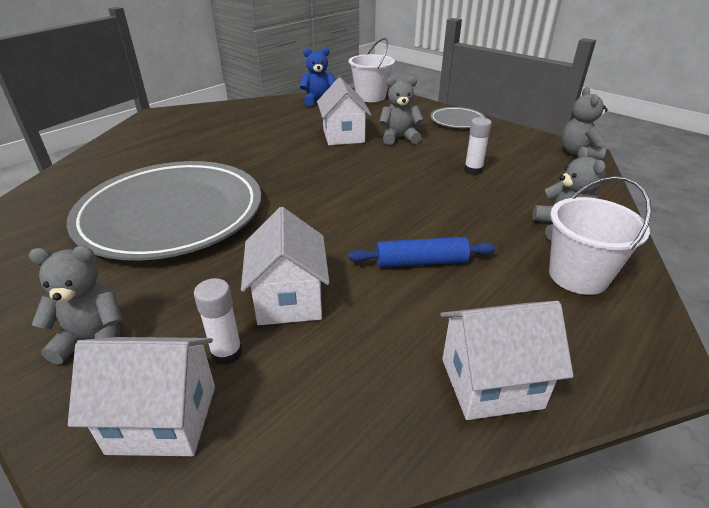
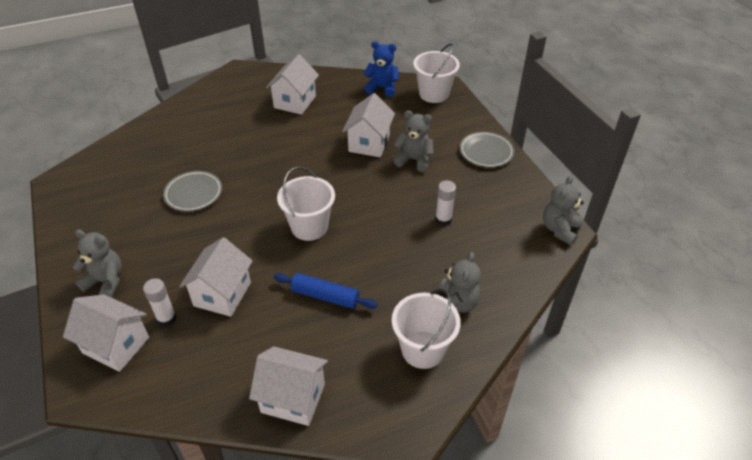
camera: 25 degrees right, 10 degrees up
grey plate [67,161,261,261] -> grey plate [163,171,222,211], size x0.43
none -> white house [266,54,319,115]
none -> white bucket [277,167,335,241]

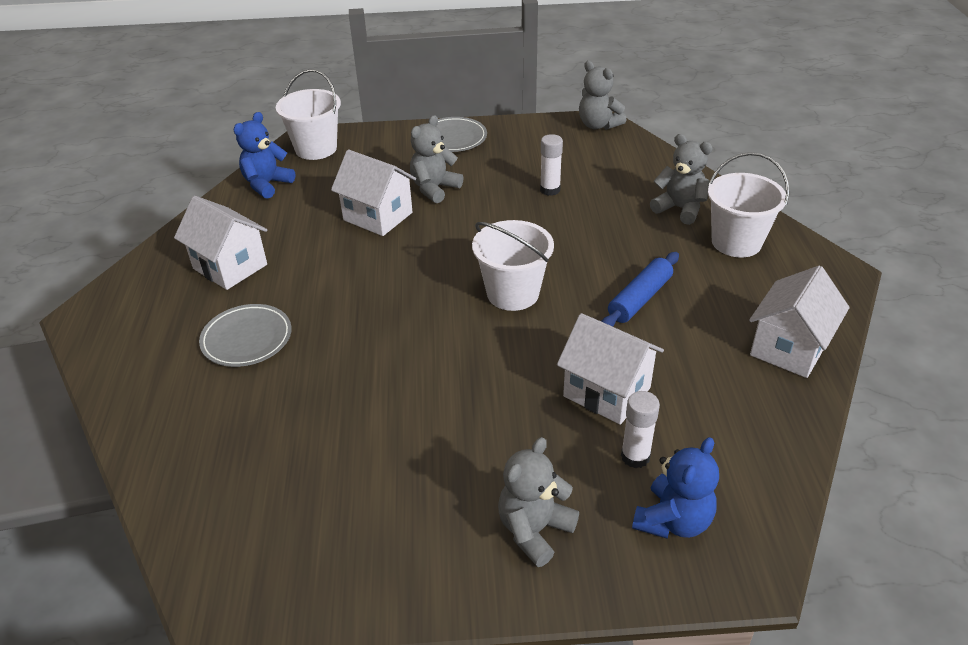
camera: 70 degrees left, 5 degrees down
white house [63,294,149,372] -> blue teddy bear [632,437,719,539]
grey plate [163,171,222,211] -> grey plate moved to [199,304,292,367]

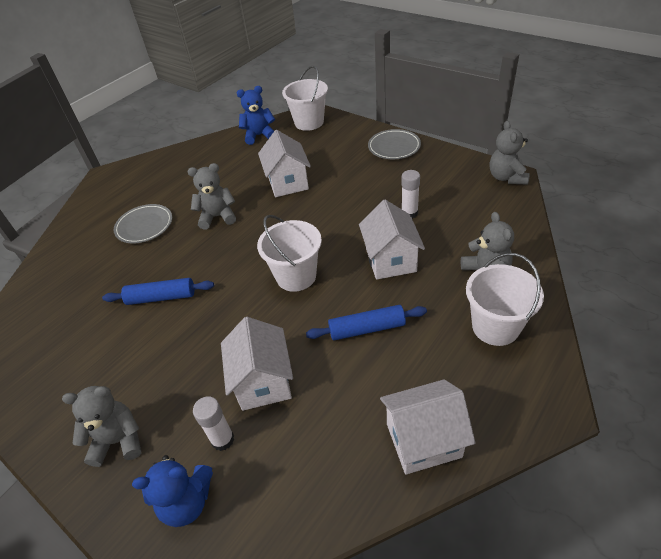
camera: 45 degrees right, 5 degrees up
white house [174,196,267,290] -> white house moved to [359,200,425,280]
grey teddy bear [410,115,464,203] -> grey teddy bear moved to [188,163,236,230]
none -> blue rolling pin [102,278,214,305]

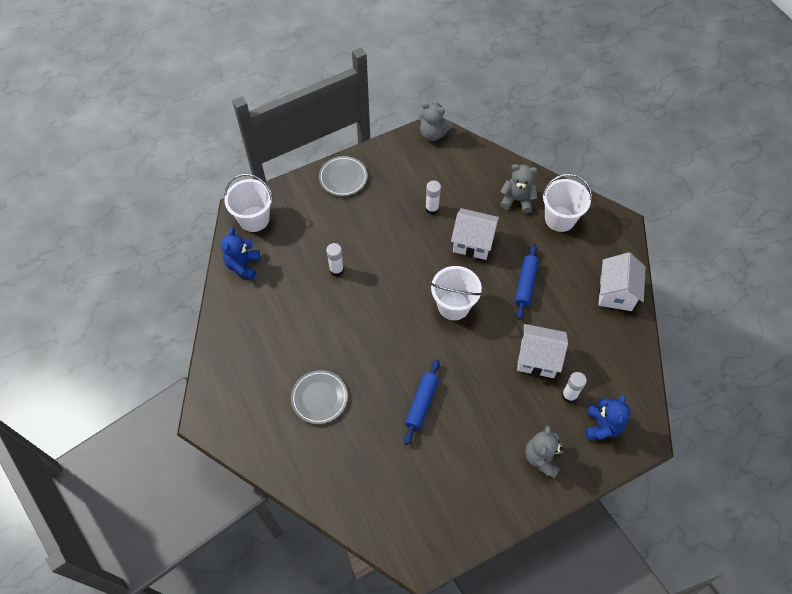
camera: 70 degrees left, 15 degrees up
grey teddy bear [188,163,236,230] -> none
white house [258,130,311,197] -> white glue stick [326,243,344,276]

